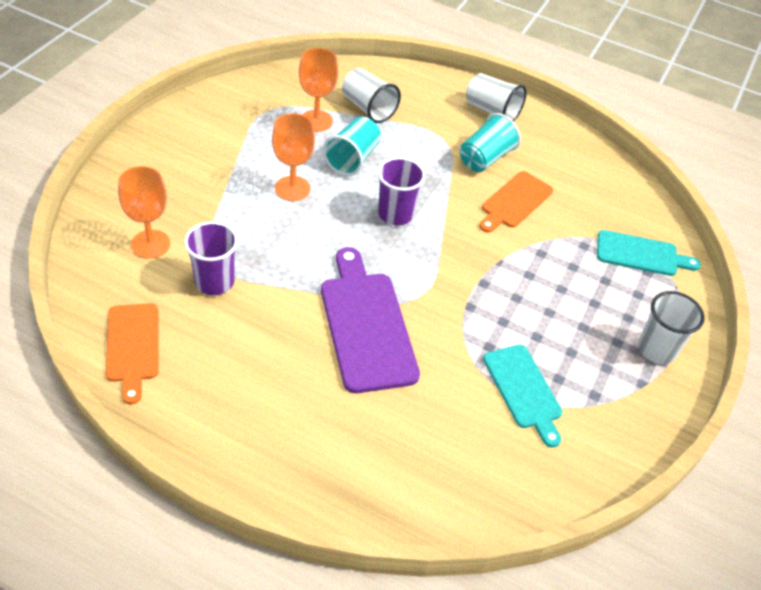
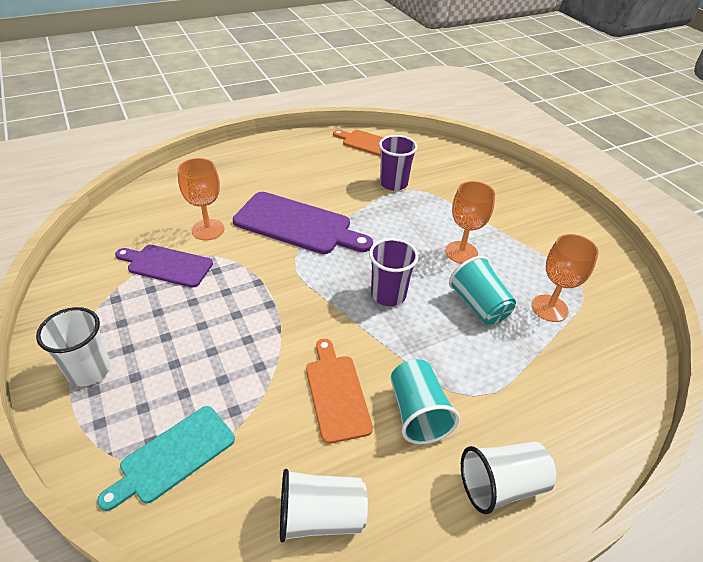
camera: 130 degrees right, 5 degrees down
orange goblet [118,166,170,259] -> orange goblet moved to [178,158,224,240]
white cup [342,68,401,123] -> white cup moved to [280,469,368,543]
turquoise cutting board [483,345,562,448] -> purple cutting board [115,245,213,288]

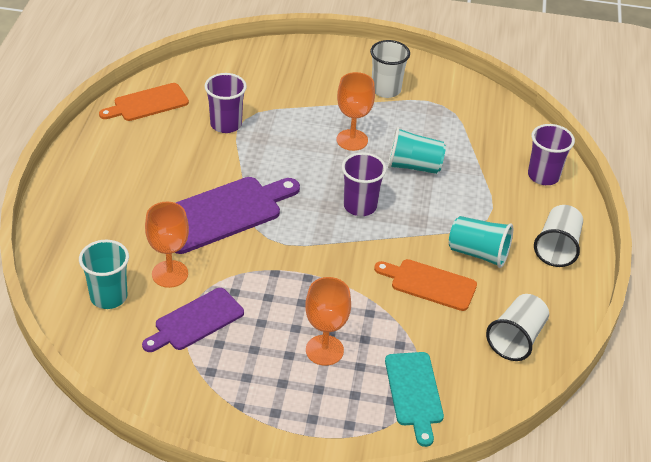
camera: 55 degrees left, 0 degrees up
white cup [36,307,111,386] -> white cup moved to [370,40,410,98]
orange goblet [532,234,599,322] -> orange goblet moved to [305,277,351,366]
none -> turquoise cup [79,240,129,309]
none -> purple cup [528,124,575,185]

